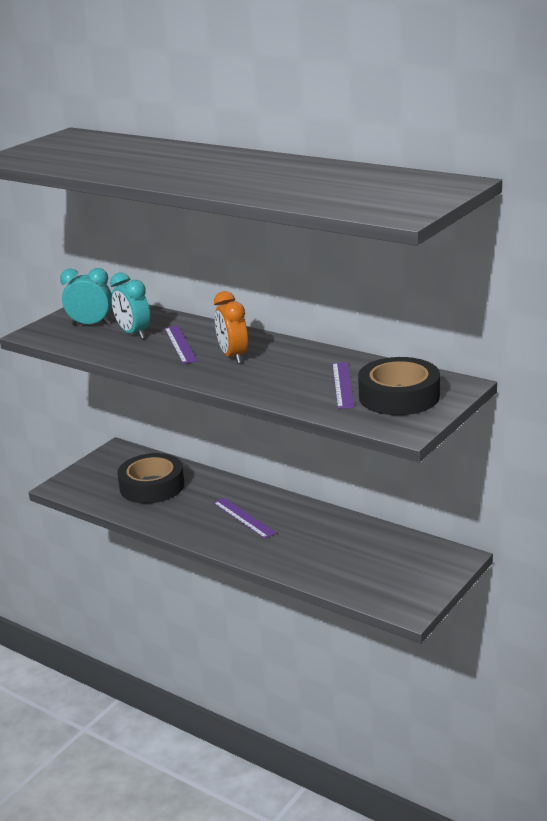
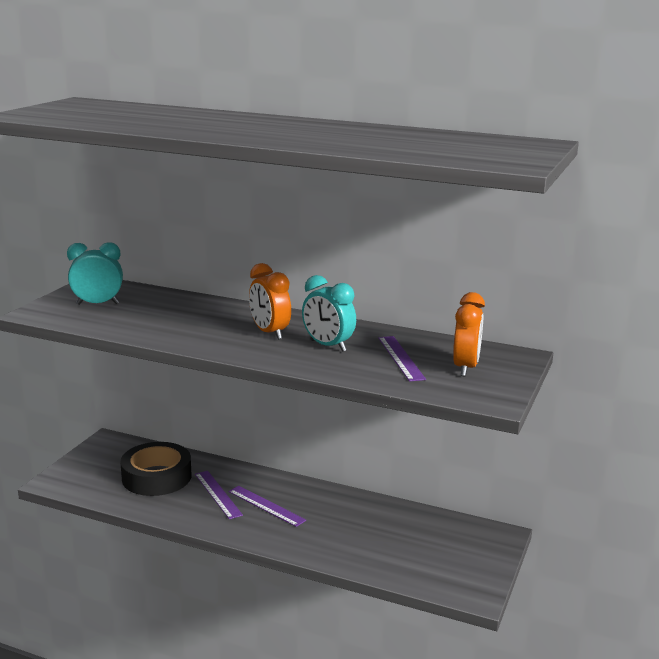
camera: 15 degrees left, 5 degrees down
turquoise clock [110,272,150,339] -> turquoise clock moved to [302,275,356,352]
purple ruler [164,326,197,364] -> purple ruler moved to [195,471,243,519]
black tape [358,357,440,415] -> orange clock [453,292,485,376]

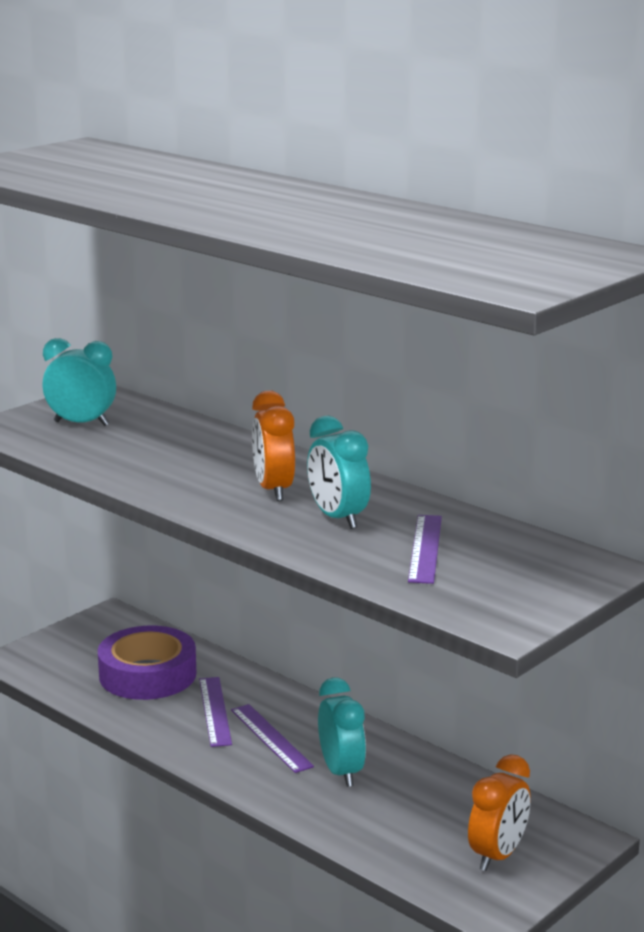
camera: 20 degrees right, 0 degrees up
black tape [120,442,191,496] -> purple tape [98,626,196,700]
orange clock [453,292,485,376] -> orange clock moved to [468,754,531,871]
none -> turquoise clock [318,677,366,787]

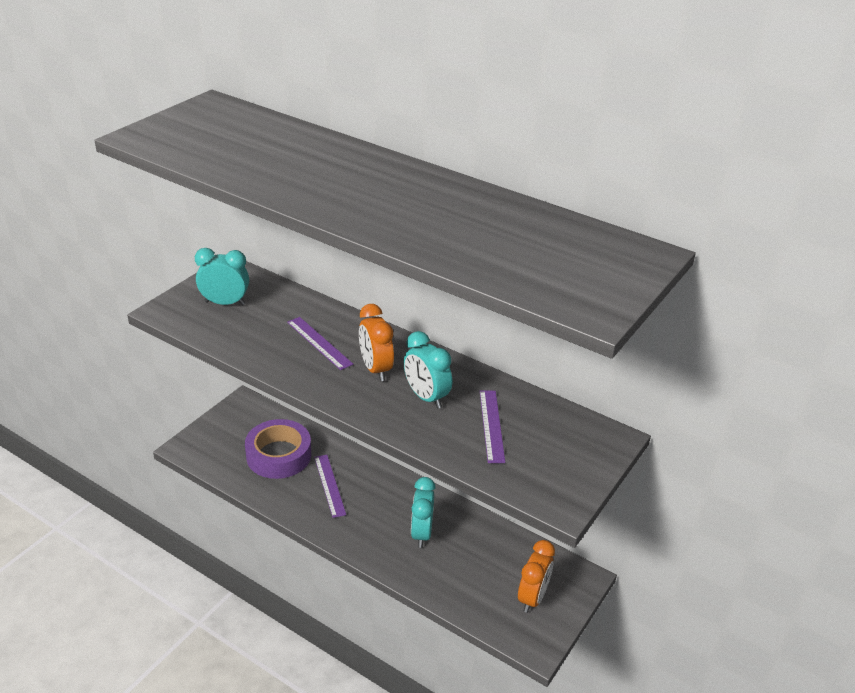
camera: 10 degrees left, 15 degrees up
purple ruler [231,704,314,773] -> purple ruler moved to [287,317,353,370]
turquoise clock [318,677,366,787] -> turquoise clock turned 150 degrees counterclockwise [411,477,436,548]

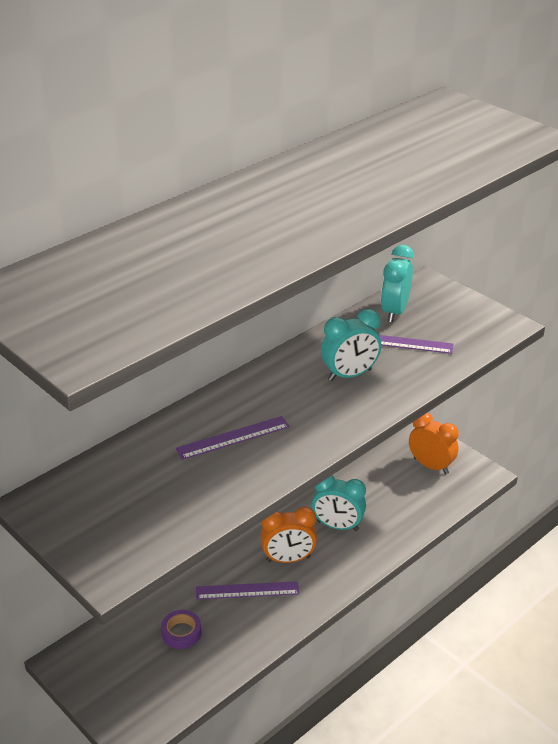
camera: 75 degrees left, 0 degrees up
turquoise clock [195,248,249,305] -> turquoise clock moved to [381,245,414,322]
purple tape [245,419,311,479] -> purple tape [161,610,201,649], size x0.48
orange clock [359,304,394,381] -> orange clock moved to [261,506,317,563]

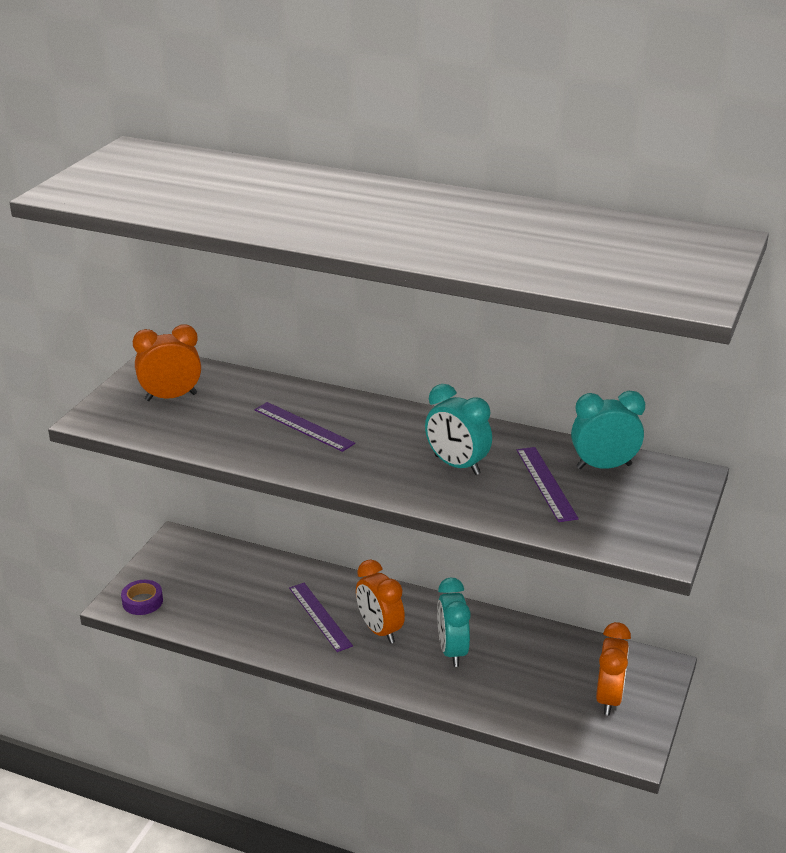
camera: 65 degrees right, 5 degrees down
purple tape [161,610,201,649] -> purple tape moved to [121,580,163,615]
none -> orange clock [133,324,201,401]

